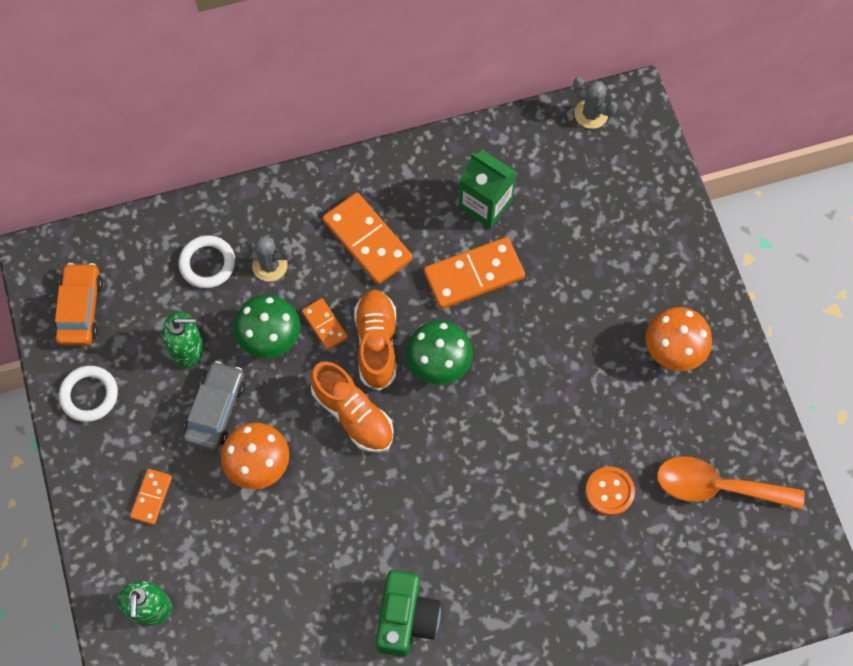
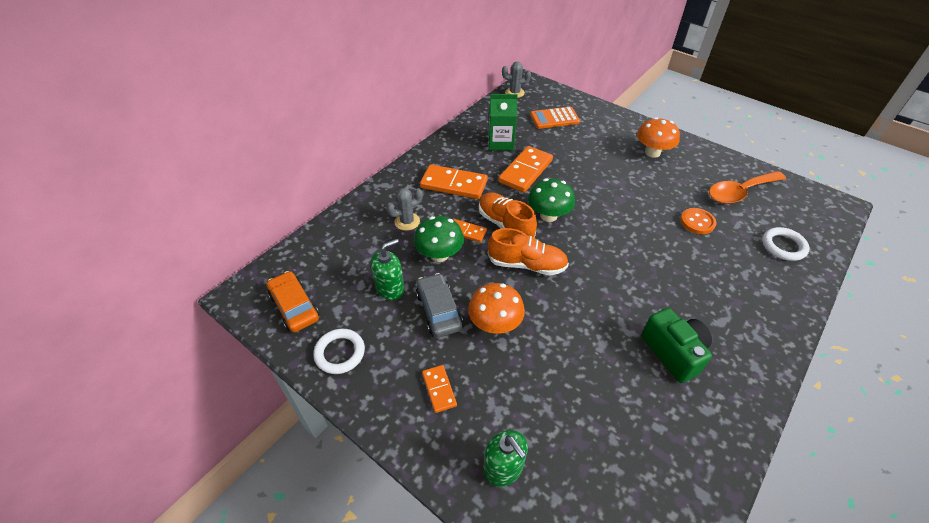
camera: 35 degrees left, 20 degrees down
white ring [179,235,235,288] -> white ring moved to [763,227,809,261]
none -> orange calculator [530,107,580,129]

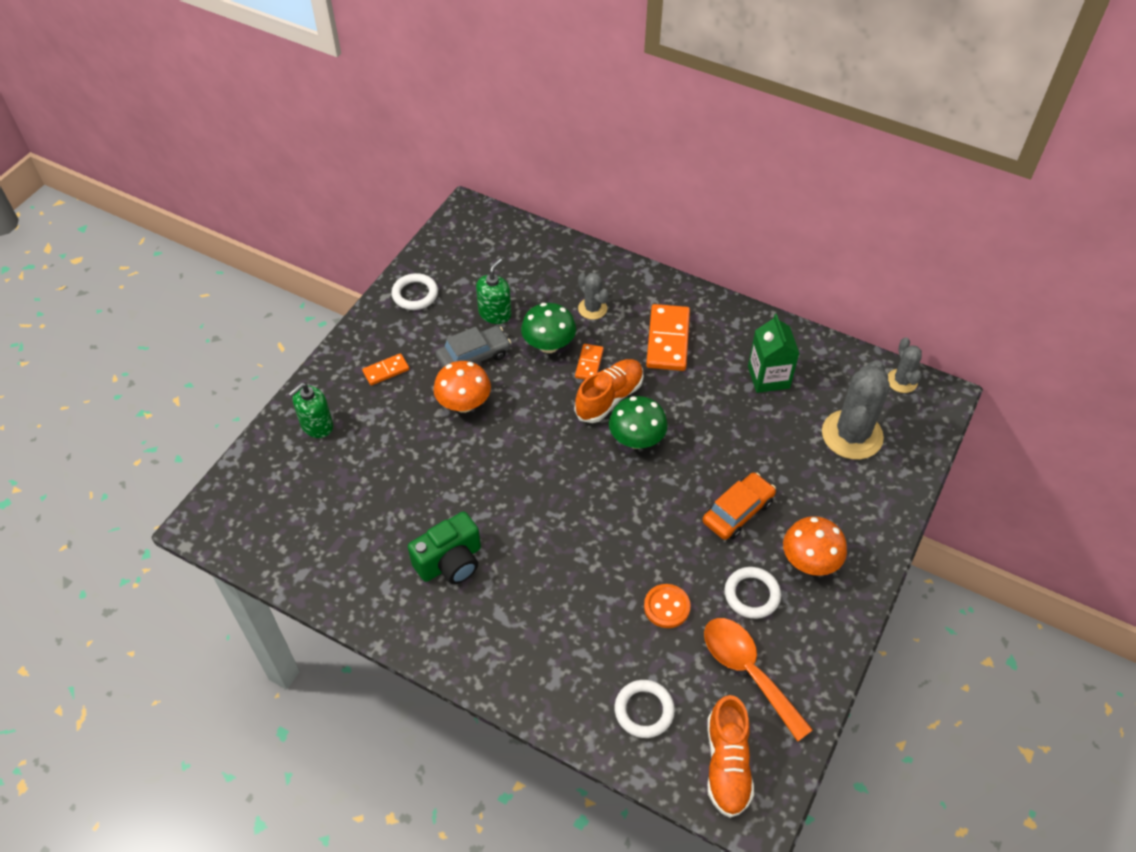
camera: 80 degrees right, 5 degrees up
orange car [267,271,319,332] -> orange car moved to [703,473,776,540]
green soap dispenser [371,239,404,300] -> green soap dispenser turned 105 degrees counterclockwise [476,258,511,324]
orange shoe [488,228,569,276] -> orange shoe moved to [707,695,754,818]
orange domino [498,146,553,192] -> none
orange calculator [530,107,580,129] -> grey cactus [822,360,890,460]
none -> white ring [725,567,781,619]

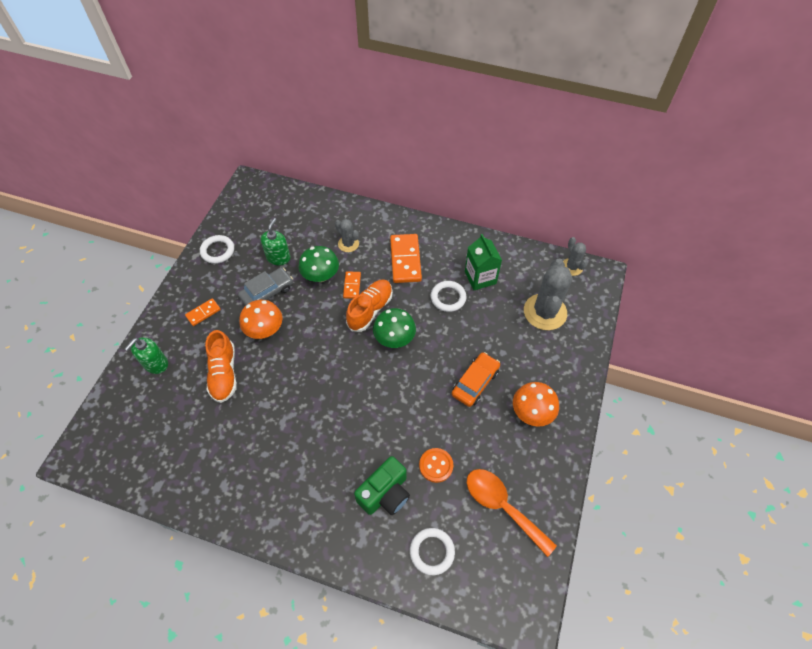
camera: 10 degrees left, 5 degrees up
green camera [408,512,481,584] -> green camera moved to [354,456,410,515]
orange shoe [707,695,754,818] -> orange shoe moved to [205,330,237,403]
white ring [725,567,781,619] -> white ring moved to [431,281,466,312]

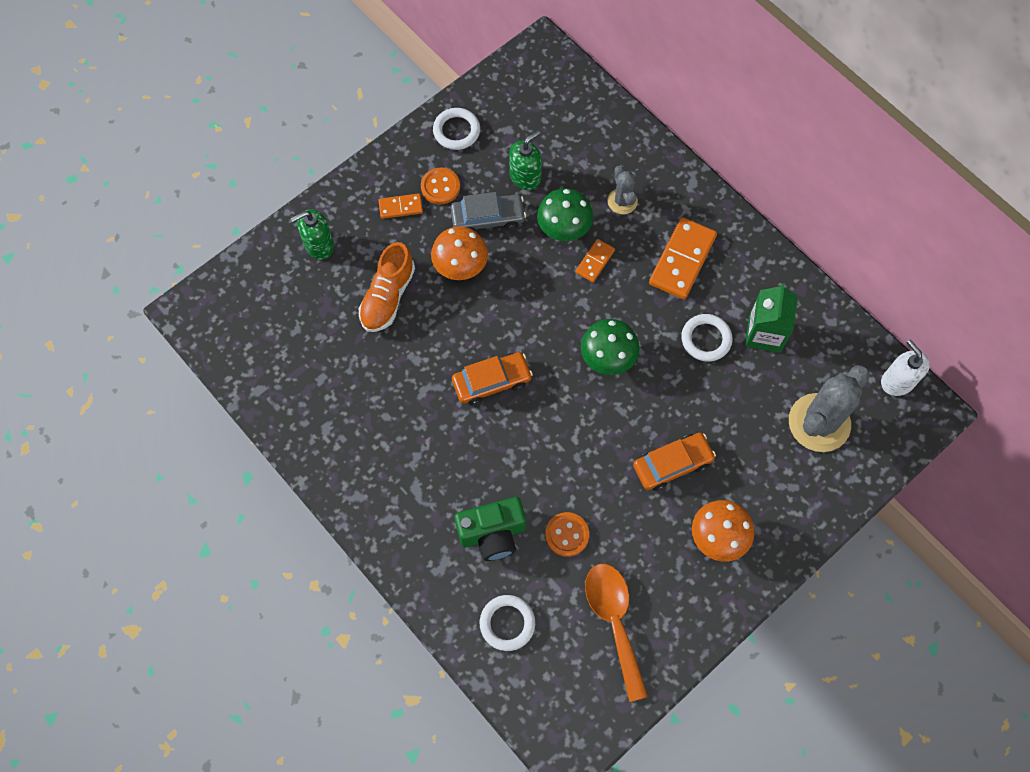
camera: 30 degrees right, 10 degrees up
orange shoe [346,279,393,332] -> none
grey cactus [563,237,588,276] -> white soap dispenser [881,339,930,396]
none -> orange button [421,168,460,204]
none -> orange car [452,352,533,405]

